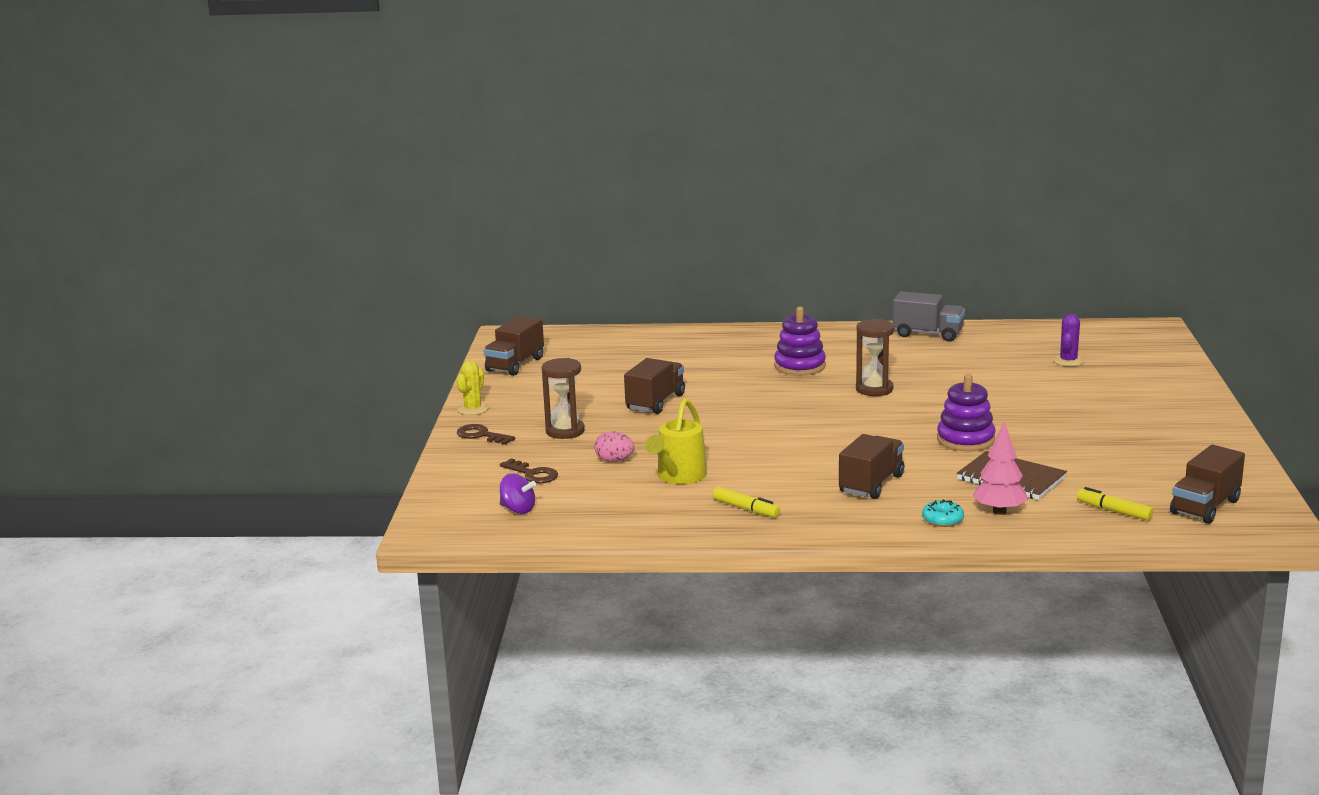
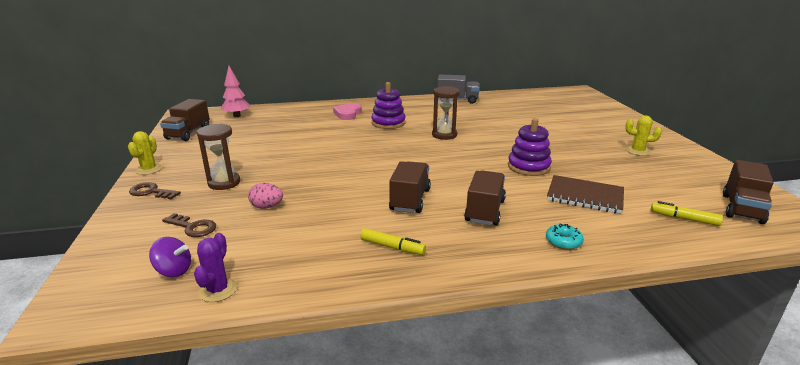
camera: 15 degrees left, 5 degrees up
brown truck [624,358,685,414] -> brown truck moved to [389,161,431,213]
yellow watering can [645,398,707,484] -> none
pink tree [973,422,1028,515] -> pink tree moved to [221,66,250,117]
purple cactus [1053,314,1084,366] -> purple cactus moved to [194,233,237,302]
none -> pink heart [333,103,362,120]
none -> yellow cactus [625,116,662,156]

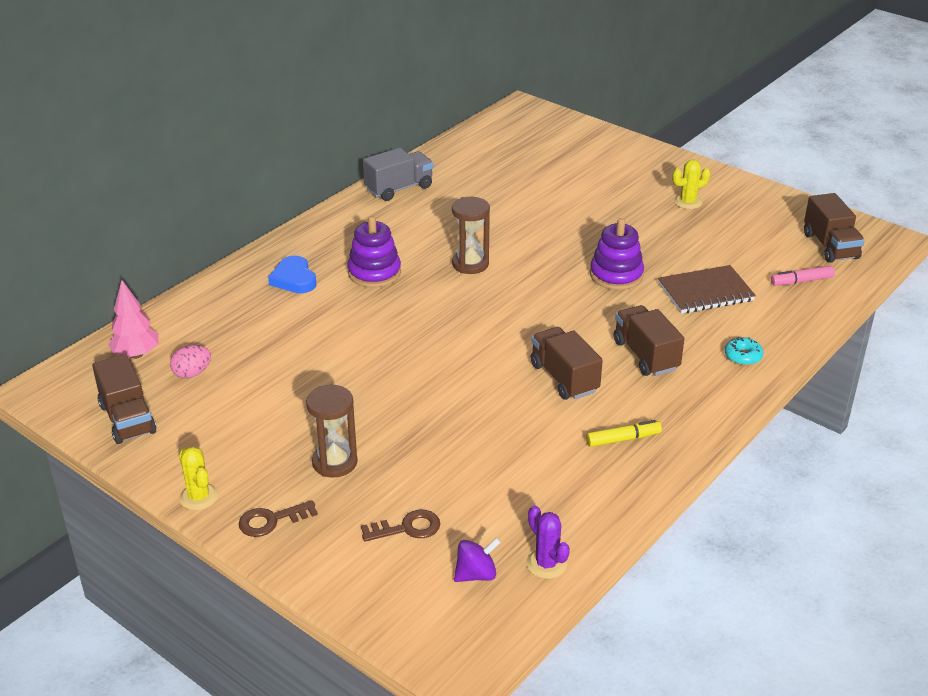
camera: 40 degrees left, 10 degrees up
pink egg [248,183,283,209] -> pink egg moved to [170,345,211,378]
pink heart [333,103,362,120] -> blue heart [268,255,316,293]
yellow marker [651,201,723,226] -> pink marker [771,266,835,285]

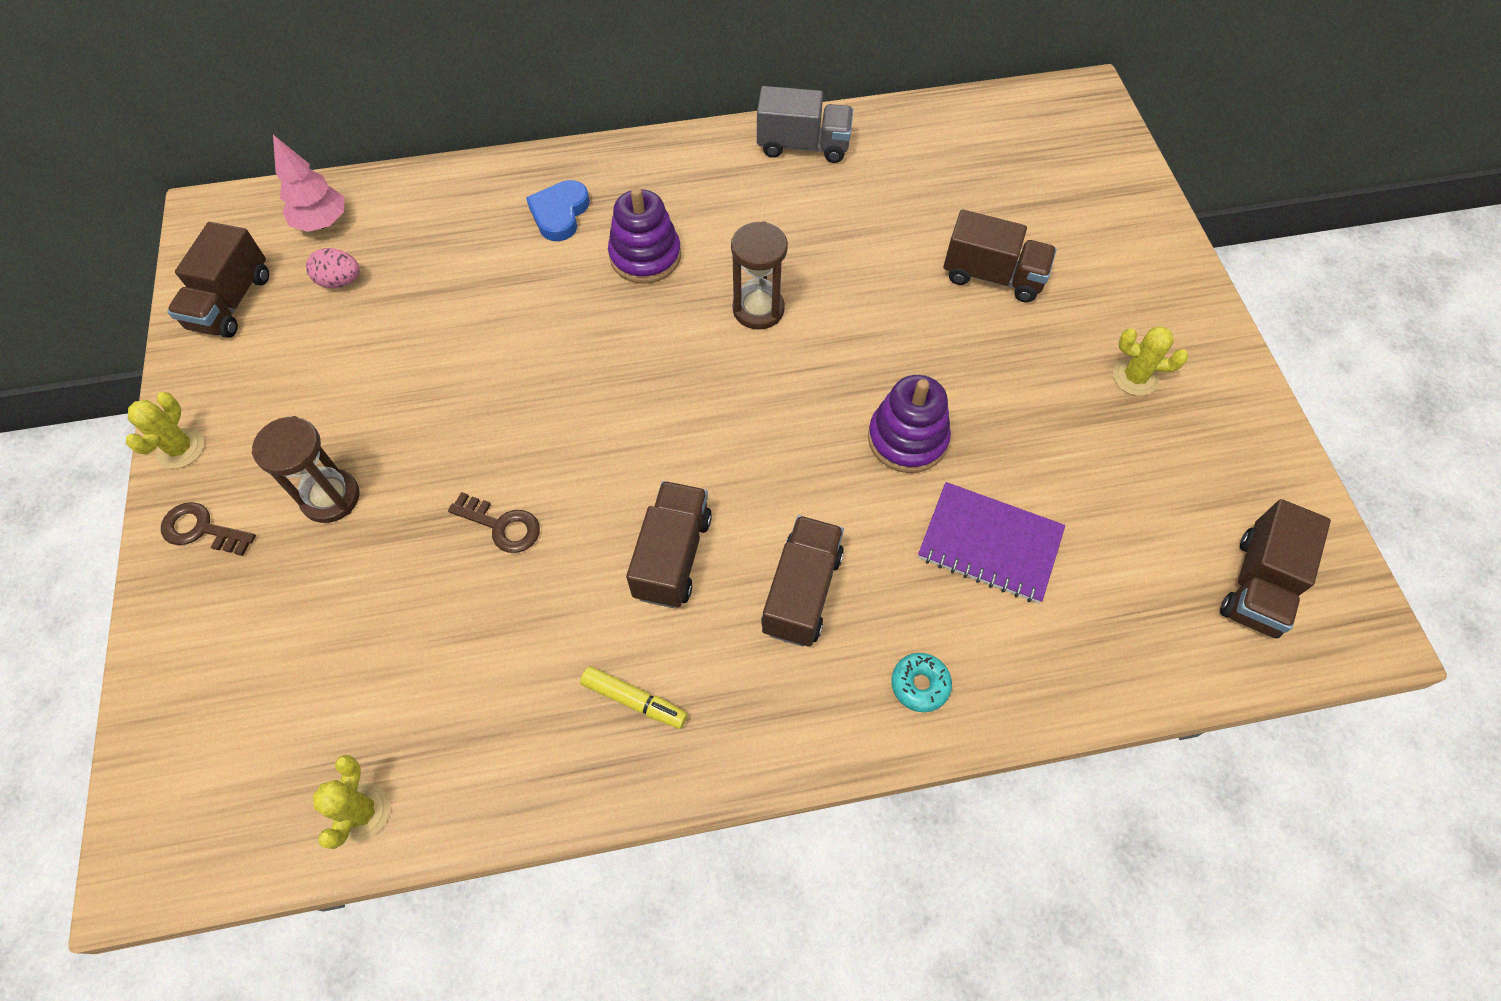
camera: 40 degrees right, 25 degrees up
brown key [361,510,440,542] -> brown key moved to [448,492,540,553]
purple spinning top [454,537,501,582] -> none
purple cactus [526,506,570,579] -> yellow cactus [313,755,390,849]
brown notebook [658,265,756,314] -> purple notebook [918,482,1065,603]
pink marker [771,266,835,285] -> none
none -> brown truck [944,209,1056,303]

